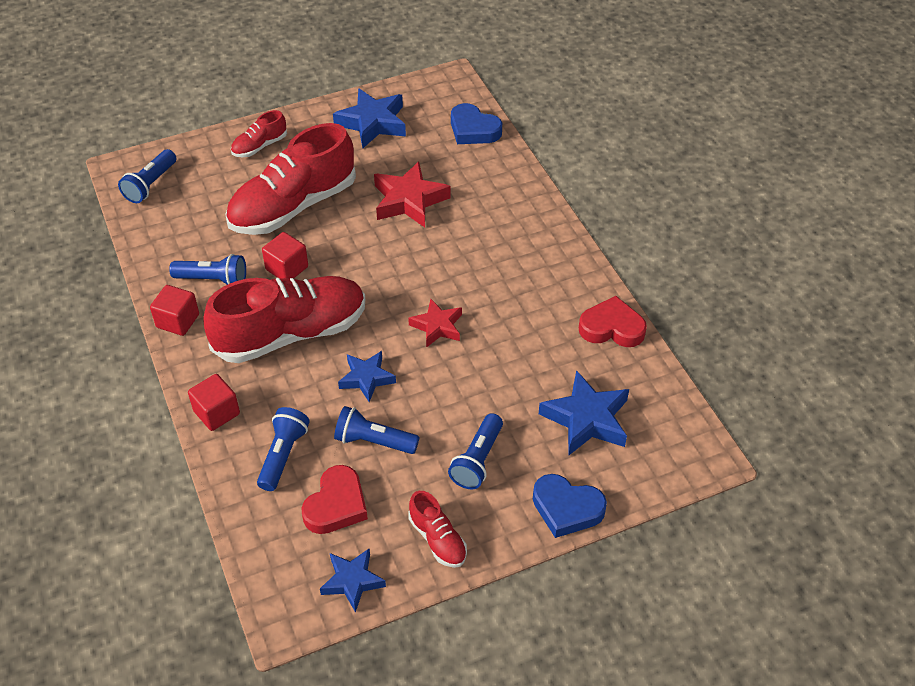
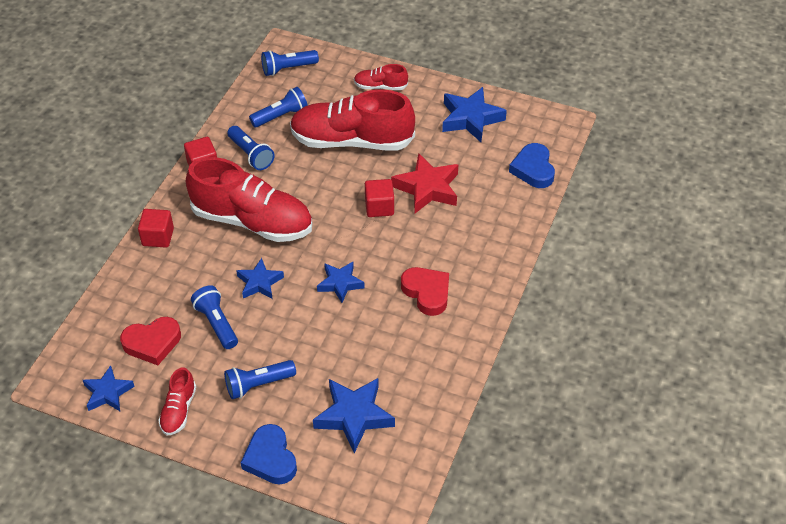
camera: 45 degrees right, 0 degrees up
blue flashlight [257,407,310,491] -> blue flashlight moved to [249,87,308,127]
red cube [262,232,308,279] -> red cube moved to [365,179,394,217]
red star [408,299,462,348] -> blue star [317,262,365,303]
red heart [579,296,647,347] -> red heart moved to [401,267,449,316]

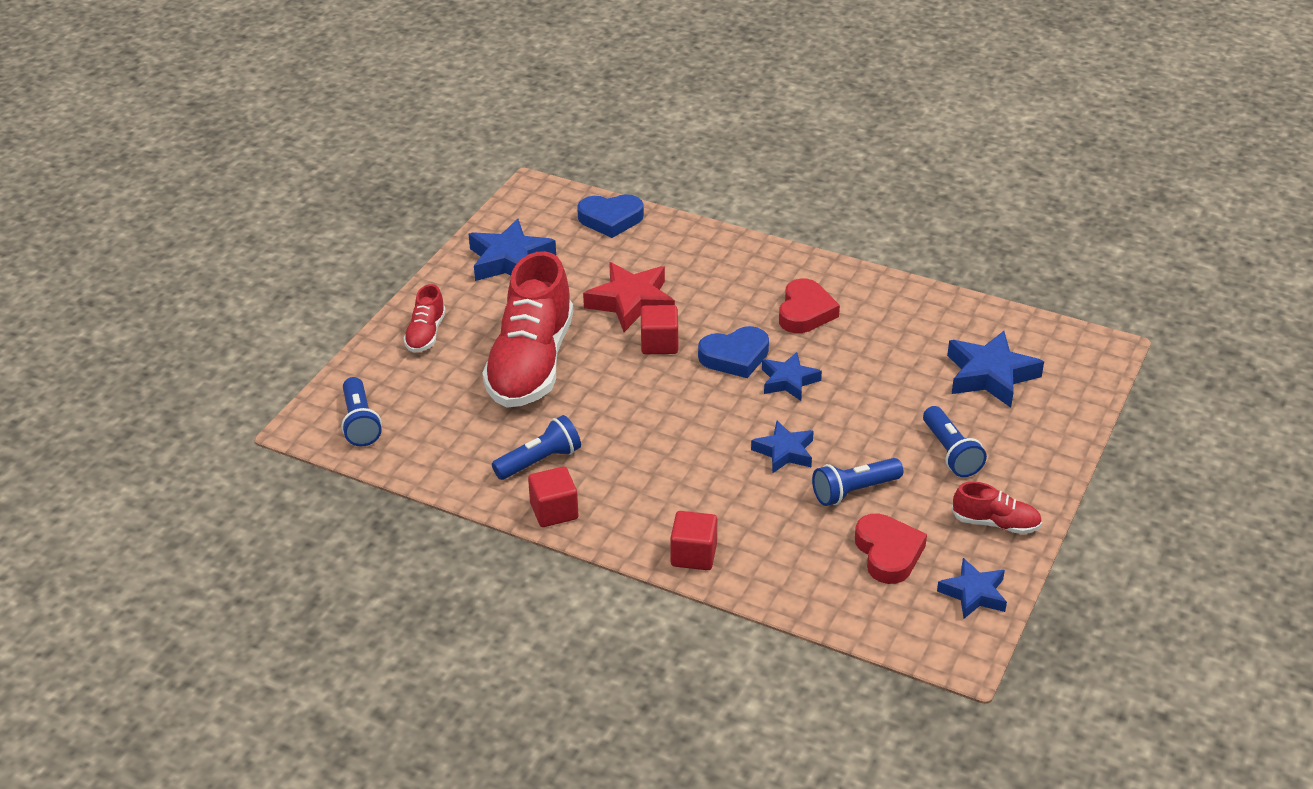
camera: 85 degrees left, 10 degrees down
red shoe [186,157,312,242] -> none
blue heart [240,424,297,485] -> blue heart moved to [698,326,769,378]
blue flashlight [249,87,308,127] -> none
red heart [401,267,449,316] -> red heart turned 135 degrees clockwise [779,278,840,333]

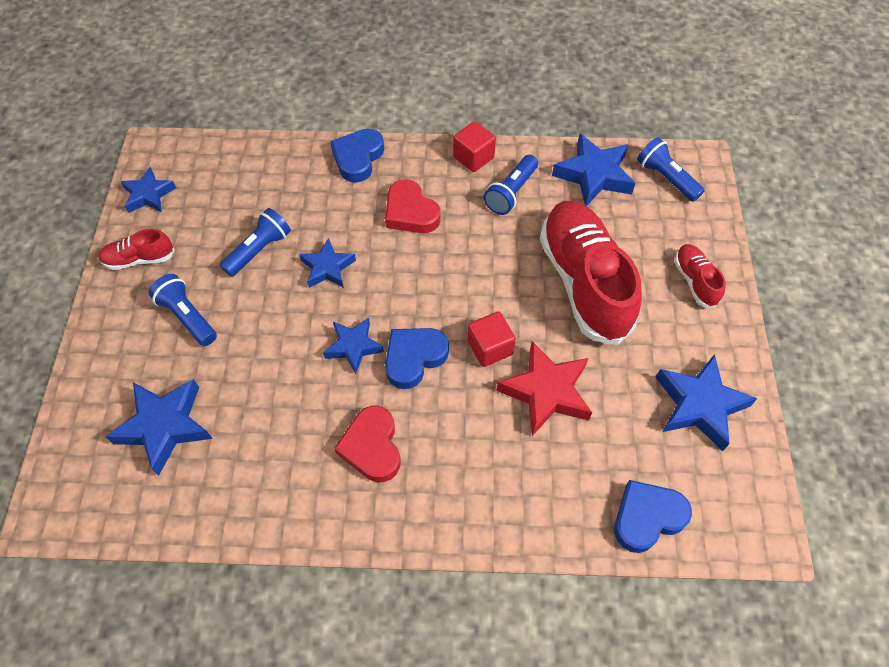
camera: 155 degrees right, 20 degrees up
red cube [670,511,718,570] -> blue heart [330,129,384,183]
red heart [855,514,927,584] -> red heart moved to [385,179,441,233]
none -> blue star [552,134,636,206]

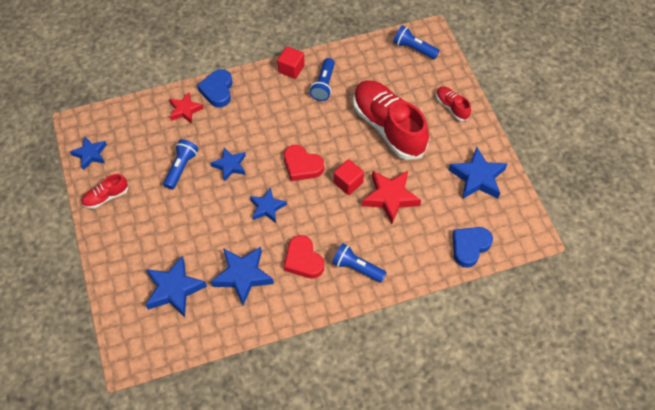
camera: 20 degrees left, 0 degrees up
blue flashlight [149,274,217,346] -> blue flashlight moved to [332,243,387,283]
red heart [385,179,441,233] -> red heart moved to [284,145,324,181]
blue heart [385,328,449,389] -> none
blue star [552,134,636,206] -> blue star moved to [211,247,274,305]
none -> red star [169,92,204,124]

